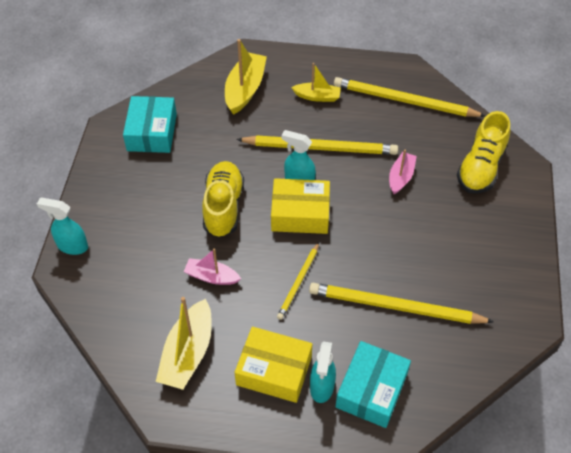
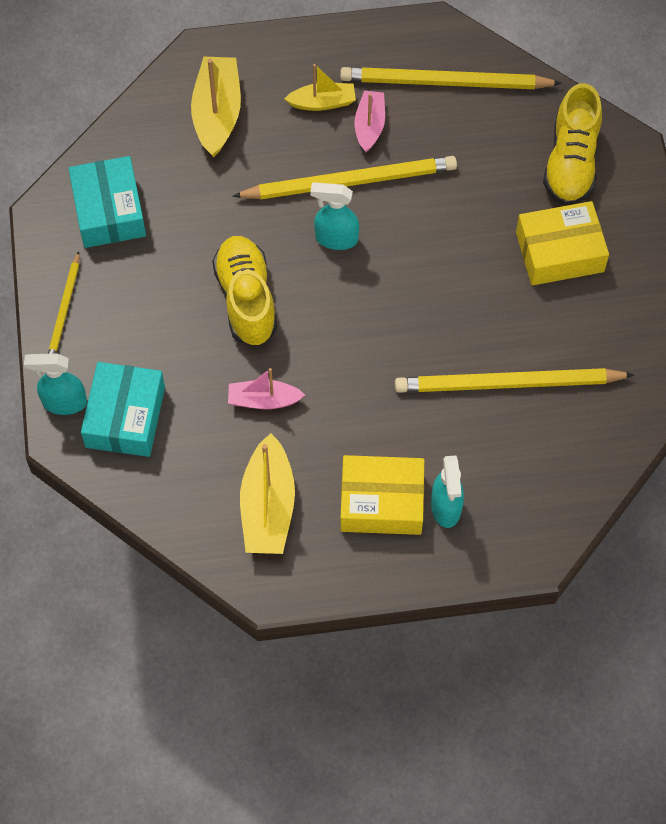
camera: 15 degrees left, 10 degrees up
yellow box [271,178,330,234] -> yellow box moved to [516,201,609,286]
yellow pencil [277,242,319,320] -> yellow pencil moved to [48,251,79,354]
turquoise box [335,341,411,428] -> turquoise box moved to [81,362,165,457]
pink boat [389,149,417,194] -> pink boat moved to [355,90,385,152]

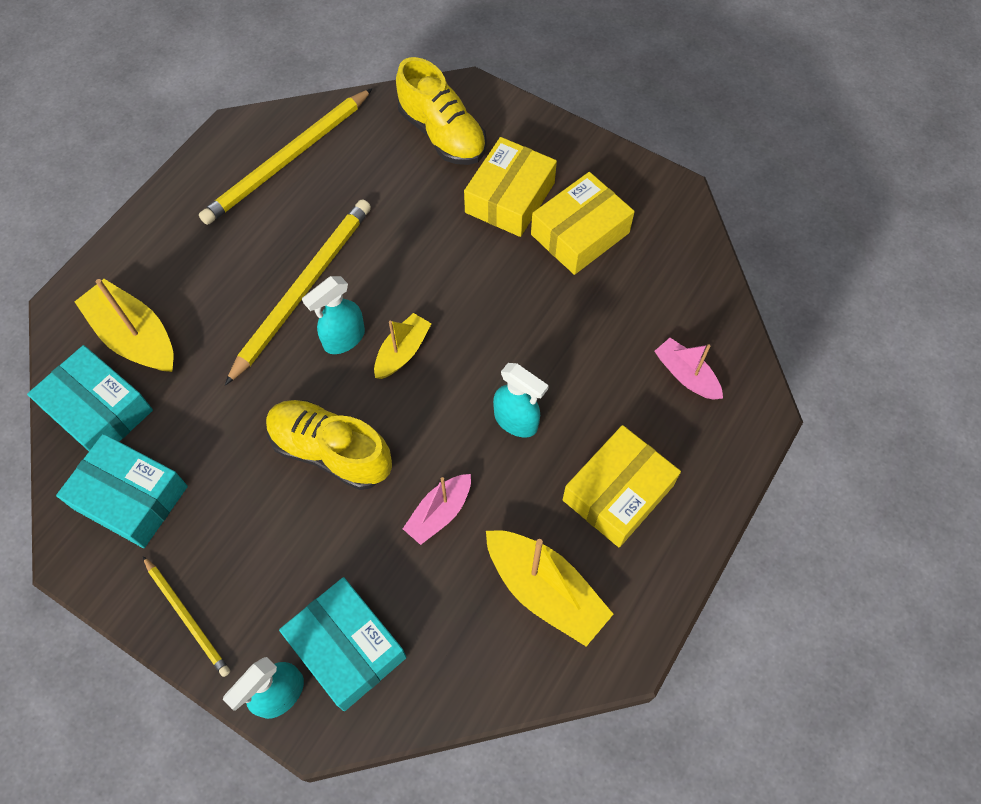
camera: 50 degrees left, 0 degrees up
yellow boat [284,64,356,111] -> yellow boat moved to [374,313,432,379]
pink boat [355,90,385,152] -> pink boat moved to [655,338,723,400]
yellow pencil [395,368,634,393] -> none
turquoise spray bottle [431,455,464,528] -> turquoise spray bottle moved to [493,363,549,437]
none -> turquoise box [27,345,153,451]
none -> yellow box [531,172,635,275]

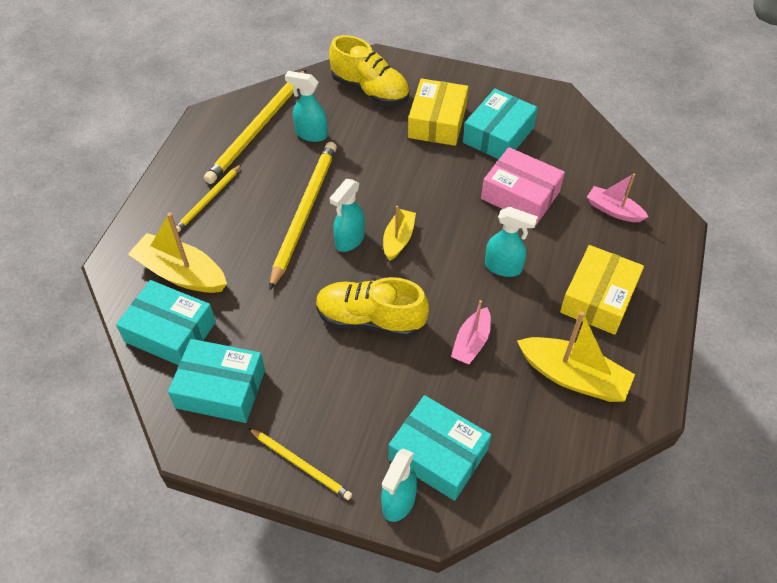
camera: 15 degrees left, 10 degrees down
yellow box [531,172,635,275] -> turquoise box [463,89,538,159]
none -> yellow pencil [176,164,242,232]
none -> turquoise spray bottle [285,71,328,142]
none -> pink box [481,147,565,225]

